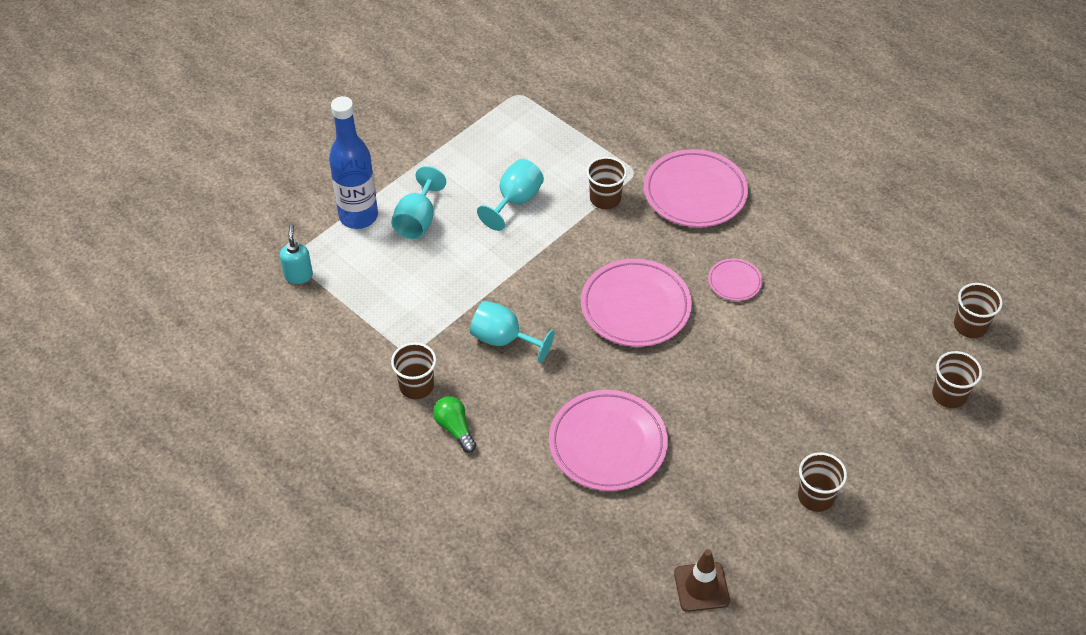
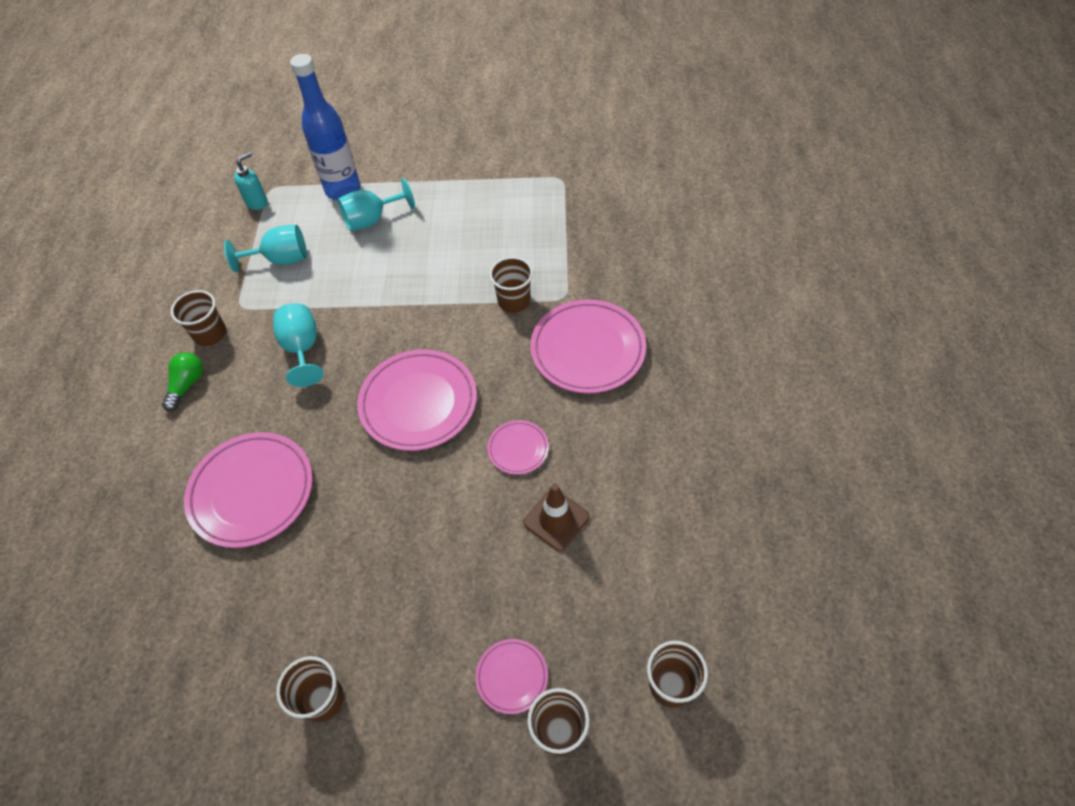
camera: 50 degrees right, 5 degrees up
turquoise goblet [477,159,544,231] -> turquoise goblet moved to [224,225,307,273]
brown traffic cone [674,549,730,612] -> brown traffic cone moved to [523,483,589,551]
none -> pink plate [475,639,548,714]

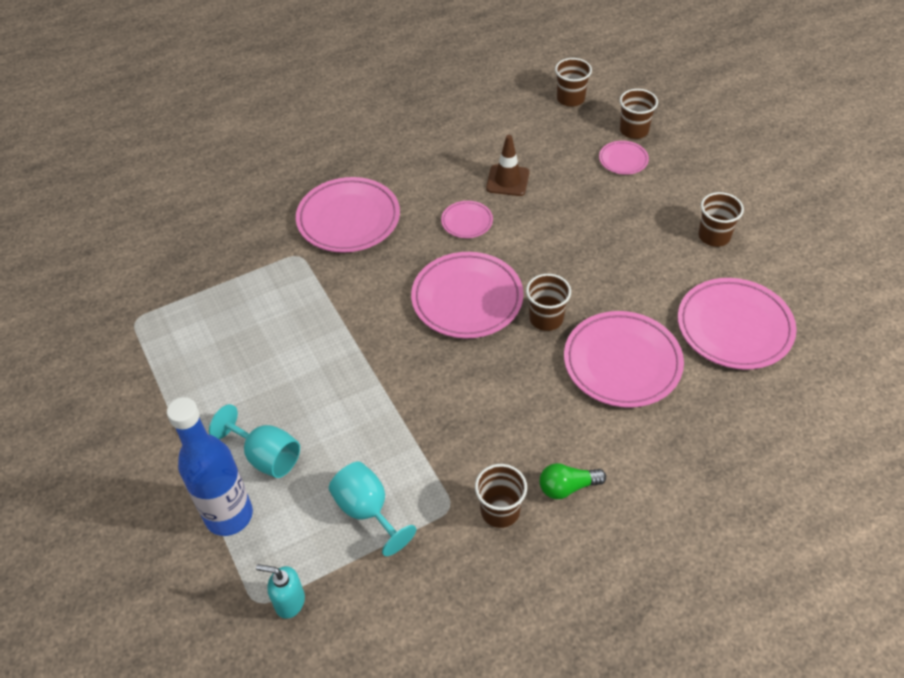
camera: 120 degrees left, 5 degrees down
turquoise goblet [273,303,324,387] -> none
brown cup [489,257,533,313] -> brown cup moved to [526,274,571,331]
none -> pink plate [678,278,797,370]

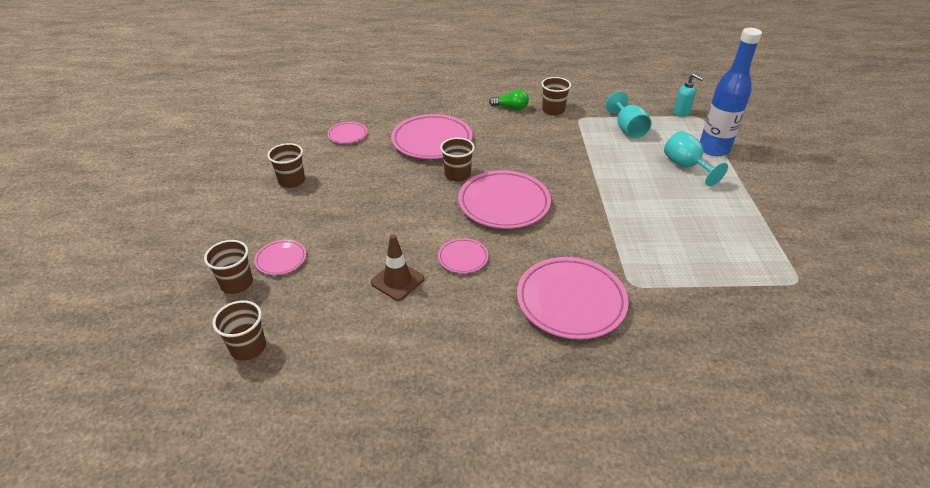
camera: 155 degrees left, 10 degrees down
pink plate [678,278,797,370] -> pink plate [327,122,367,144], size x0.50

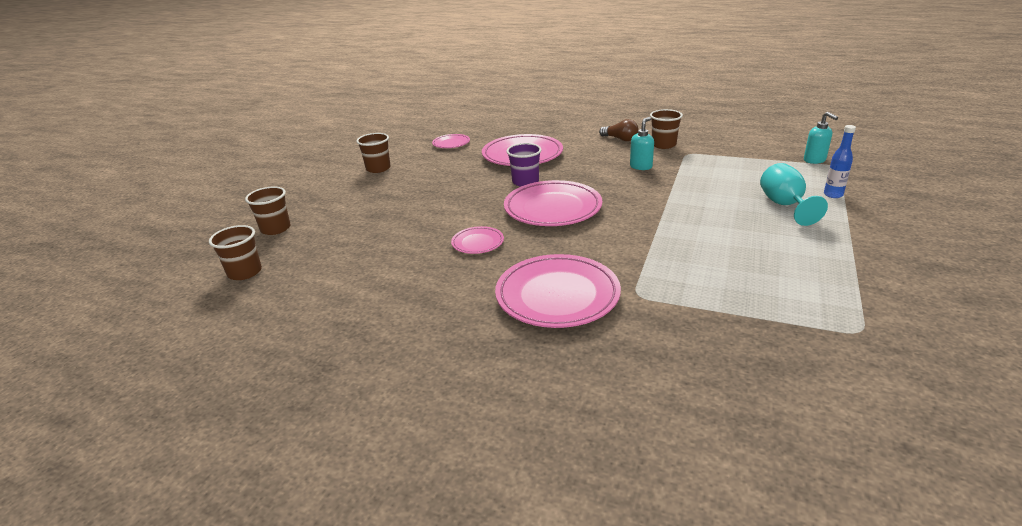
camera: 25 degrees right, 10 degrees down
pink plate [254,240,306,275] -> none
brown traffic cone [371,234,424,301] -> none
brown cup [440,137,475,182] -> purple cup [506,143,542,187]
green light bulb [489,89,529,110] -> brown light bulb [599,119,639,141]
turquoise goblet [606,91,652,139] -> none
blue bottle [700,28,762,156] -> blue bottle [824,125,856,198], size x0.48
none -> turquoise soap dispenser [630,117,654,170]

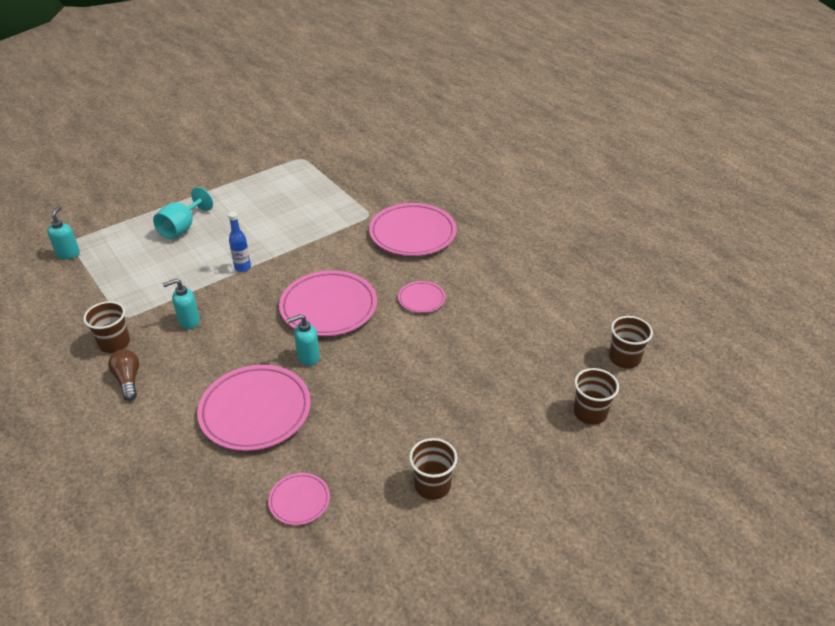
camera: 150 degrees left, 10 degrees up
purple cup [506,143,542,187] -> turquoise soap dispenser [287,314,320,366]
blue bottle [824,125,856,198] -> blue bottle moved to [228,212,251,272]

